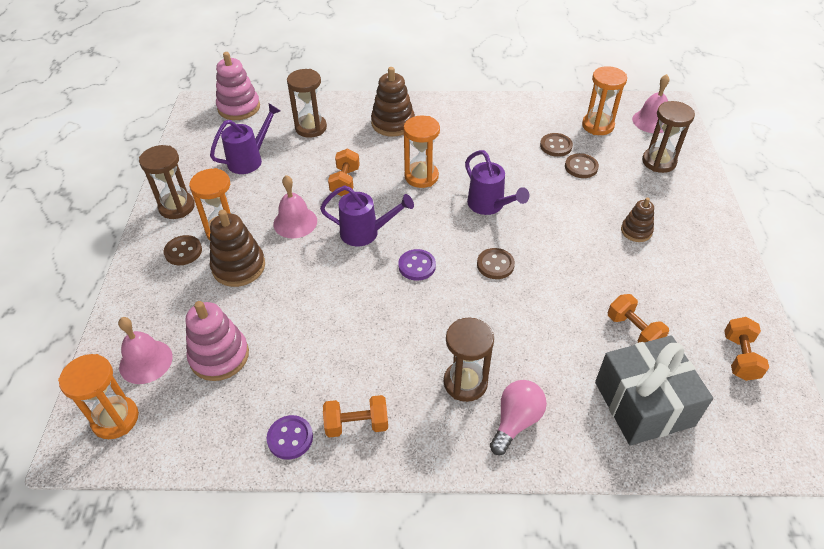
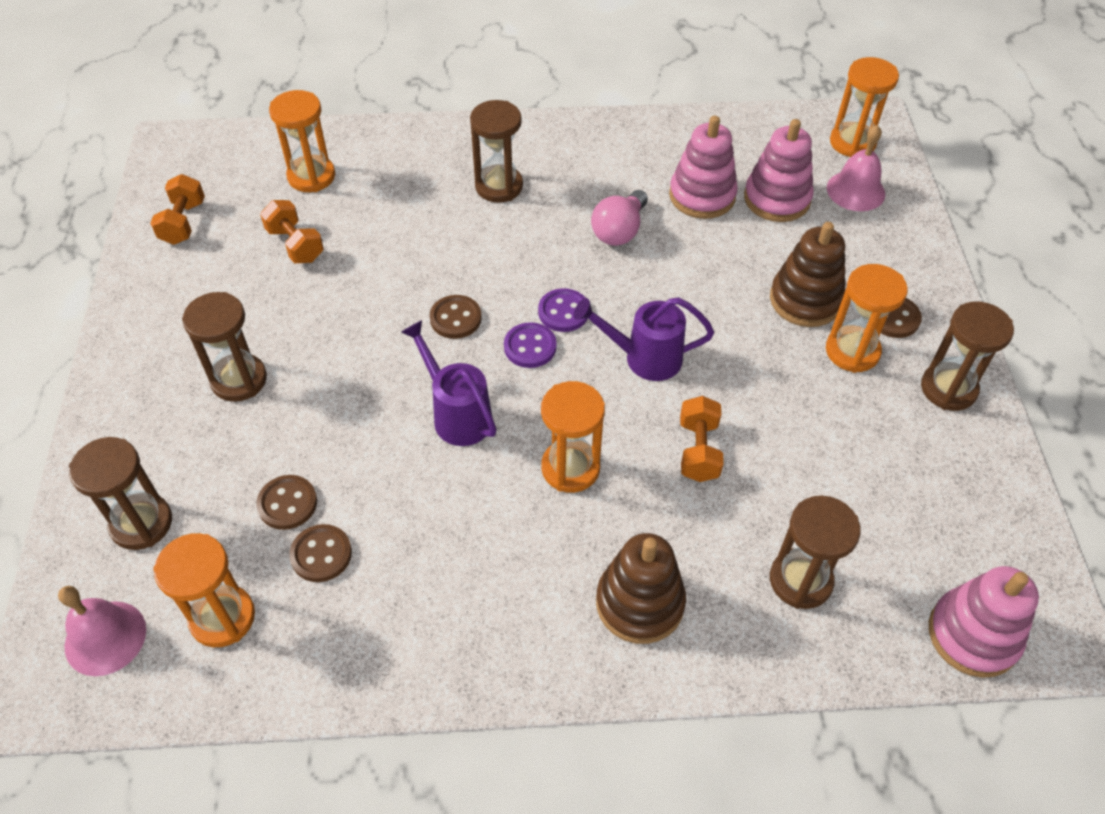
camera: 175 degrees right, 5 degrees up
purple watering can [210,104,280,174] -> none
purple button [267,415,313,460] -> purple button moved to [504,322,557,368]
pink bell [273,175,317,238] -> none
orange dumbbell [323,395,388,438] -> none
pink light bulb [490,380,547,455] -> pink light bulb moved to [591,190,648,246]
grey gift [595,336,713,445] -> orange hourglass [269,90,335,192]
brown stacking toy [621,198,654,242] -> brown hourglass [182,292,267,402]
none -> pink stacking toy [669,116,738,219]

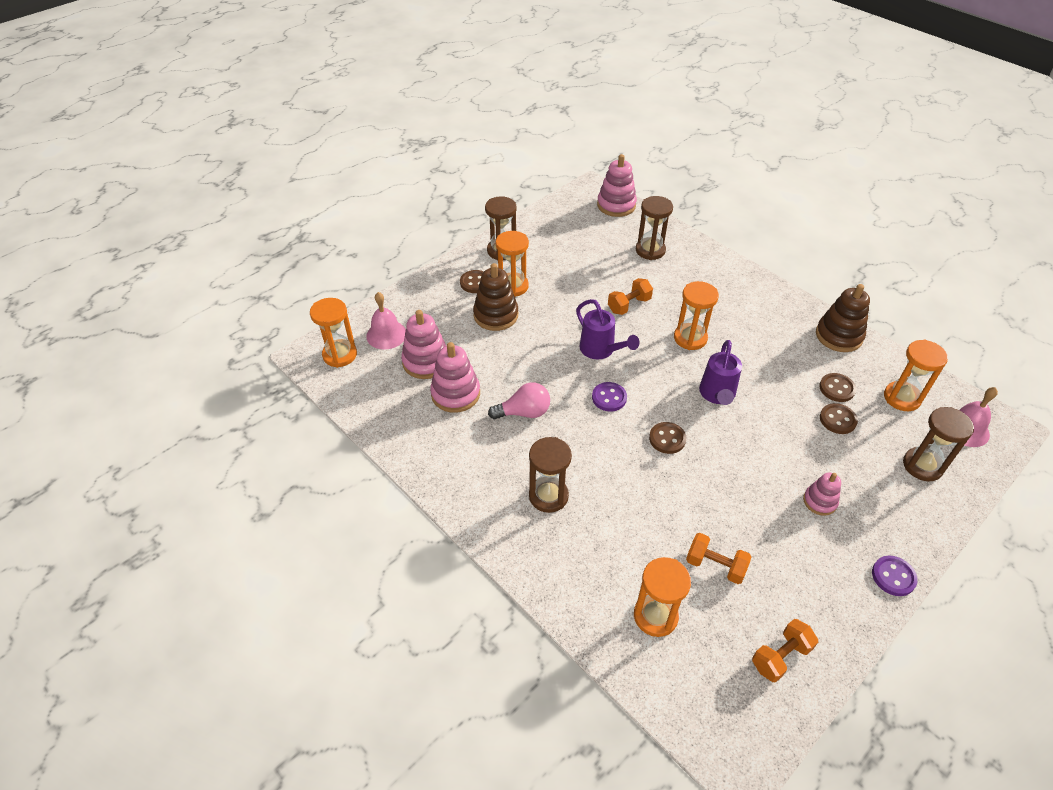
camera: 130 degrees left, 5 degrees down
brown hourglass [182,292,267,402] -> pink stacking toy [803,472,841,516]
orange dumbbell [260,200,324,263] -> orange dumbbell turned 75 degrees counterclockwise [686,533,751,584]
purple button [504,322,557,368] -> purple button moved to [872,556,918,596]
brown stacking toy [596,533,686,644] -> brown stacking toy moved to [816,284,870,352]

